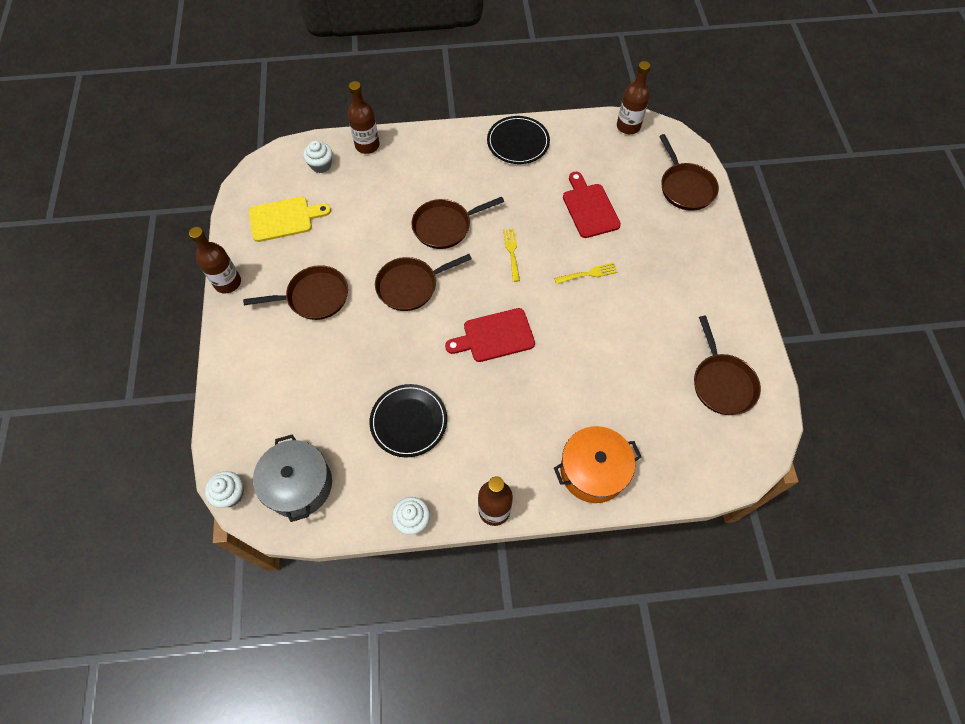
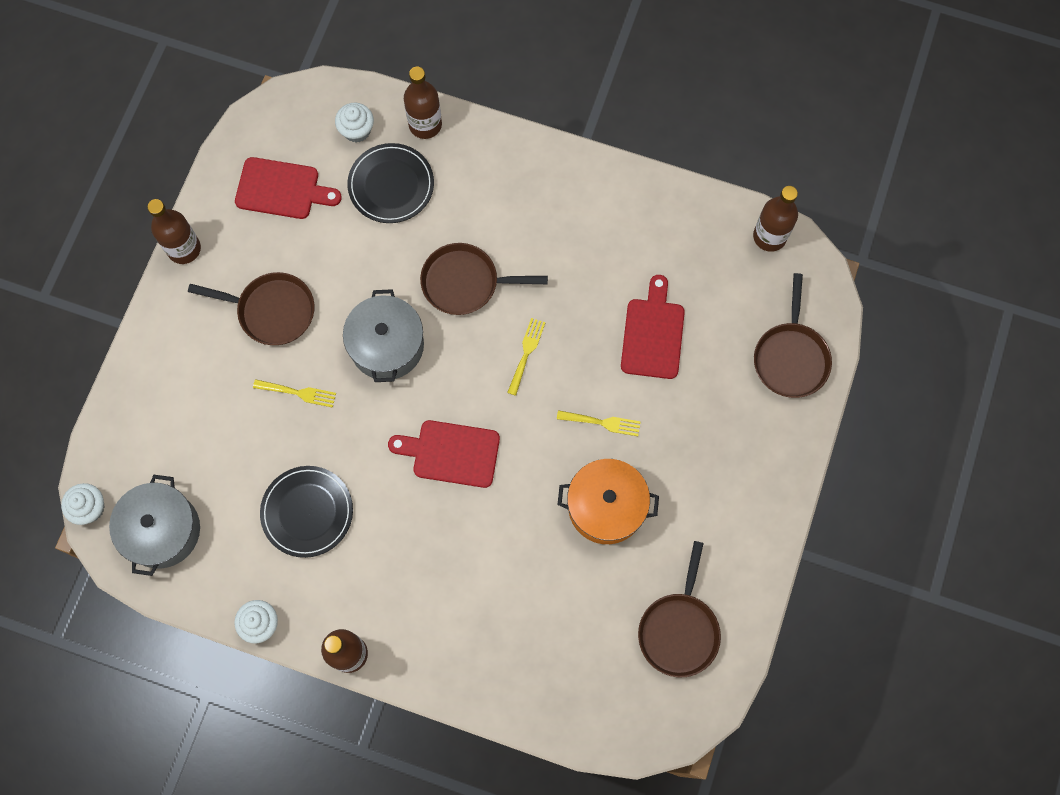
camera: 25 degrees right, 10 degrees up
yellow cutting board [249,197,331,242] -> red cutting board [235,157,342,219]
brown pan [375,254,472,311] -> grey pot [343,289,424,382]
black plate [487,116,550,164] -> black plate moved to [347,143,434,223]
orange pot [554,426,641,503] -> orange pot moved to [557,459,659,544]
none -> yellow fork [253,379,336,408]

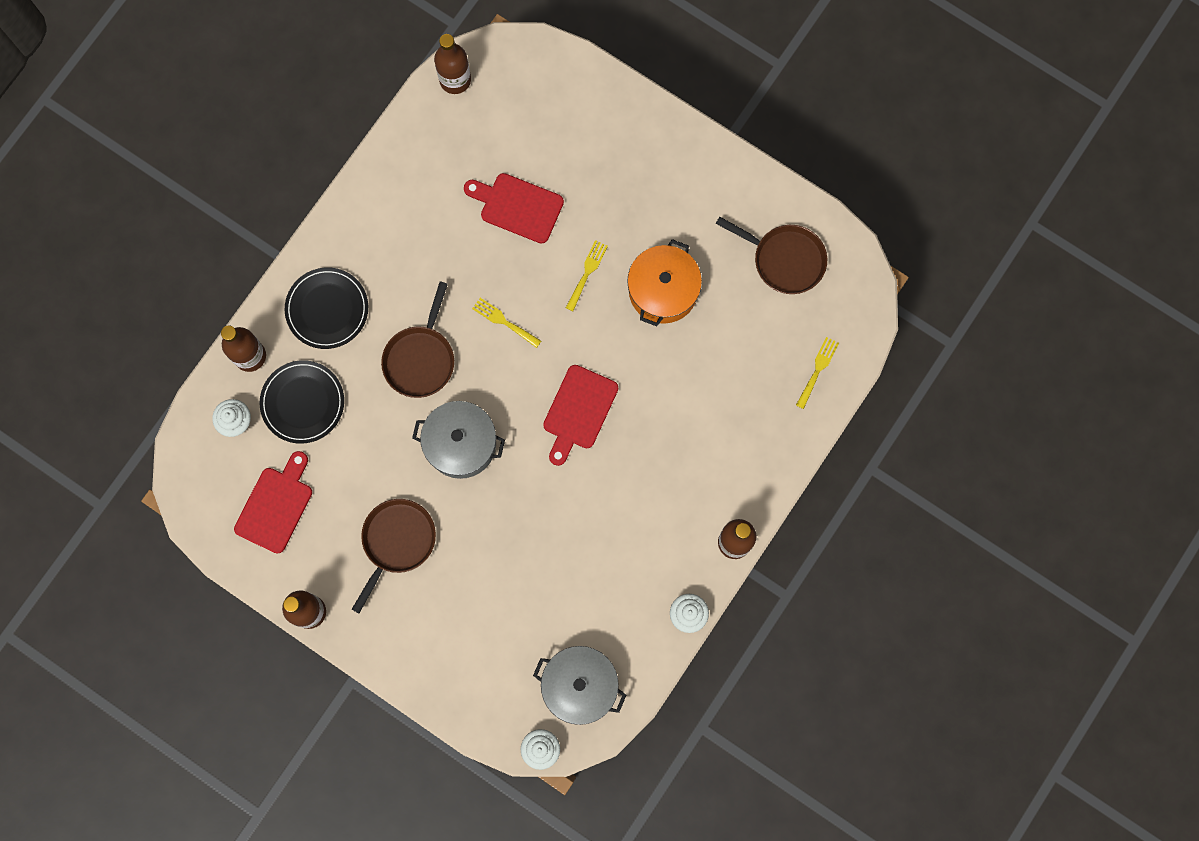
camera: 75 degrees left, 5 degrees up
yellow fork [253,379,336,408] -> yellow fork moved to [796,337,839,409]
black plate [260,466,353,558] -> black plate moved to [284,267,368,349]
brown pan [754,273,832,398] -> none

